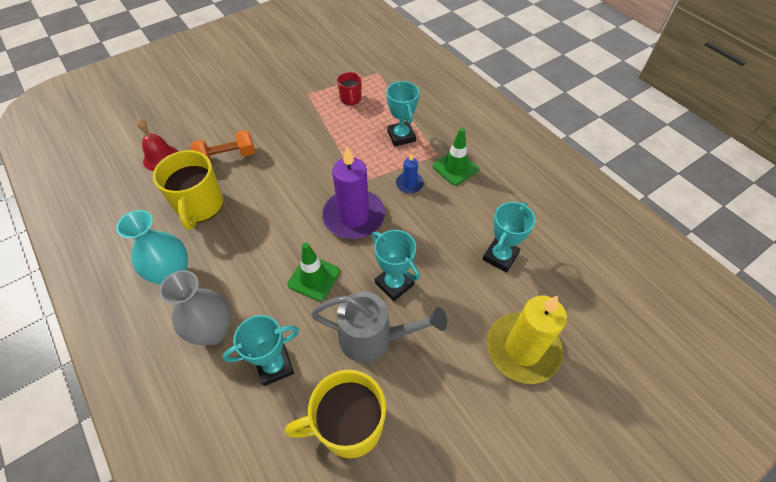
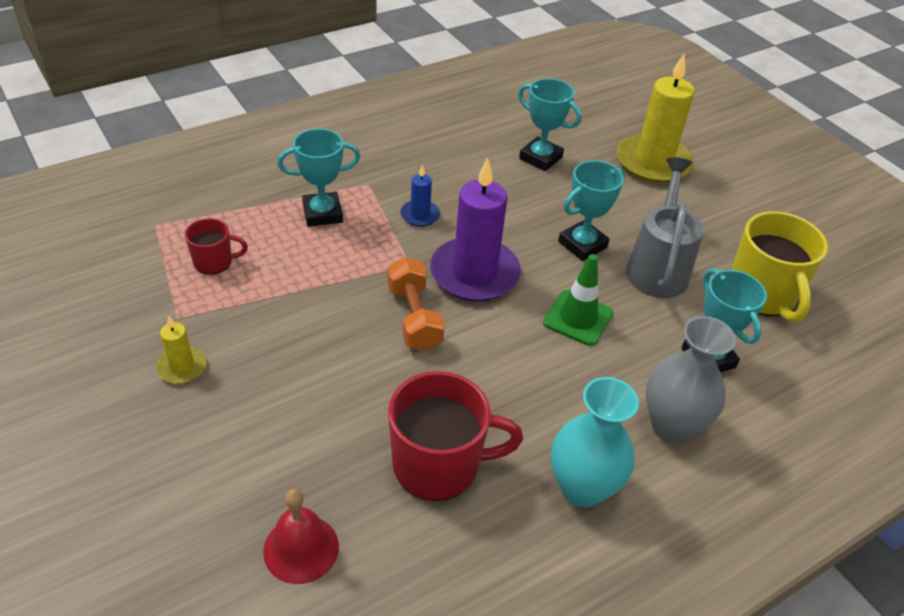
camera: 90 degrees left, 10 degrees down
yellow mug [153,150,223,230] -> red mug [388,371,523,501]
orange dumbbell [190,130,255,162] -> orange dumbbell moved to [387,257,445,351]
green traffic cone [433,128,479,185] -> none
none -> yellow candle [156,316,207,384]

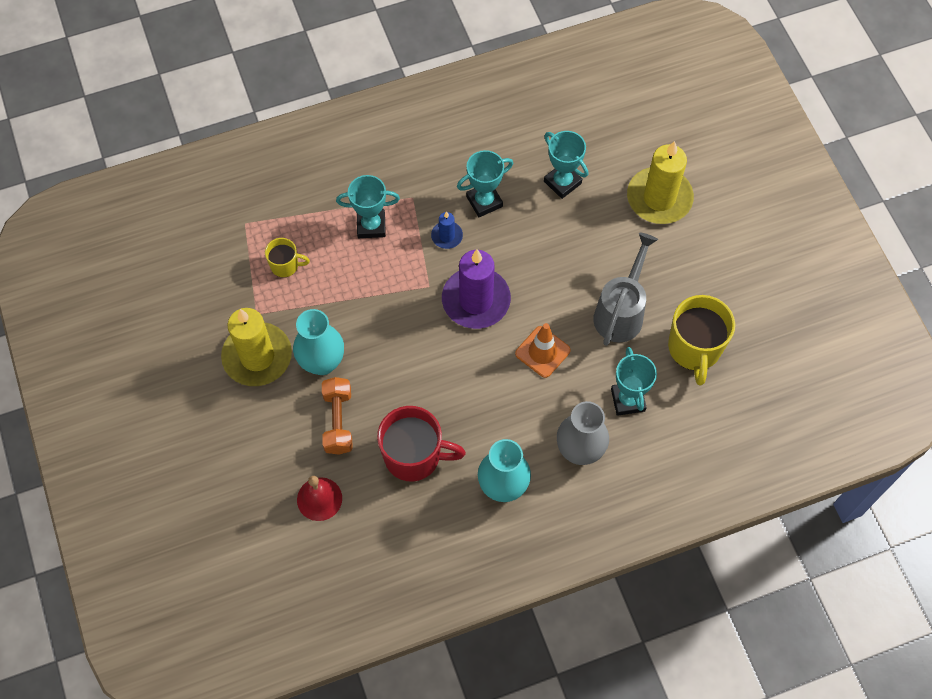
camera: 15 degrees right, 20 degrees up
yellow candle [156,316,207,384] -> yellow candle [221,308,292,386], size x2.12
red mug [185,218,248,275] -> yellow mug [265,238,310,278]
orange dumbbell [387,257,445,351] -> orange dumbbell moved to [322,377,353,455]
green traffic cone [543,254,614,346] -> orange traffic cone [515,323,571,378]
turquoise trophy [558,160,625,261] -> turquoise trophy moved to [457,150,513,217]
none -> turquoise vase [293,309,344,375]

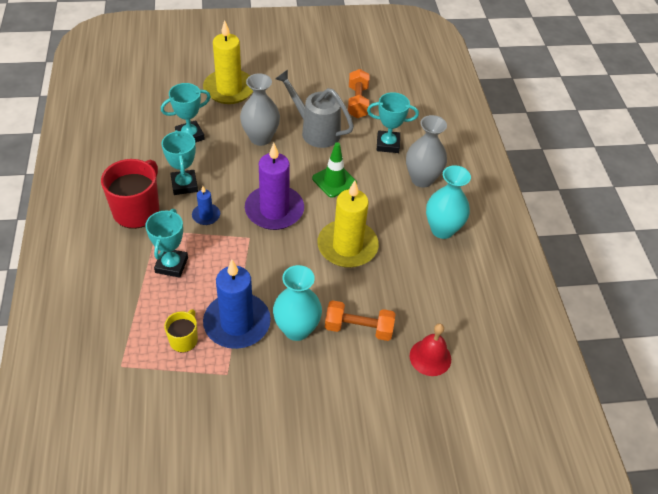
camera: 80 degrees left, 15 degrees down
yellow candle [221,308,292,386] -> yellow candle moved to [317,180,379,268]
red mug [377,406,466,482] -> red mug moved to [101,159,159,229]
orange traffic cone [515,323,571,378] -> green traffic cone [312,142,357,198]
yellow mug [668,295,735,385] -> orange dumbbell [348,69,370,118]
none -> blue candle [203,260,271,349]
none -> grey vase [240,73,280,146]

